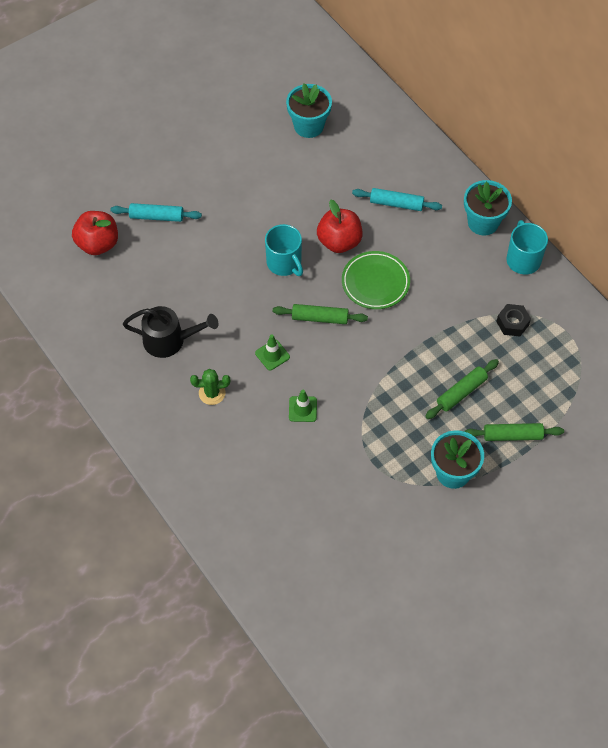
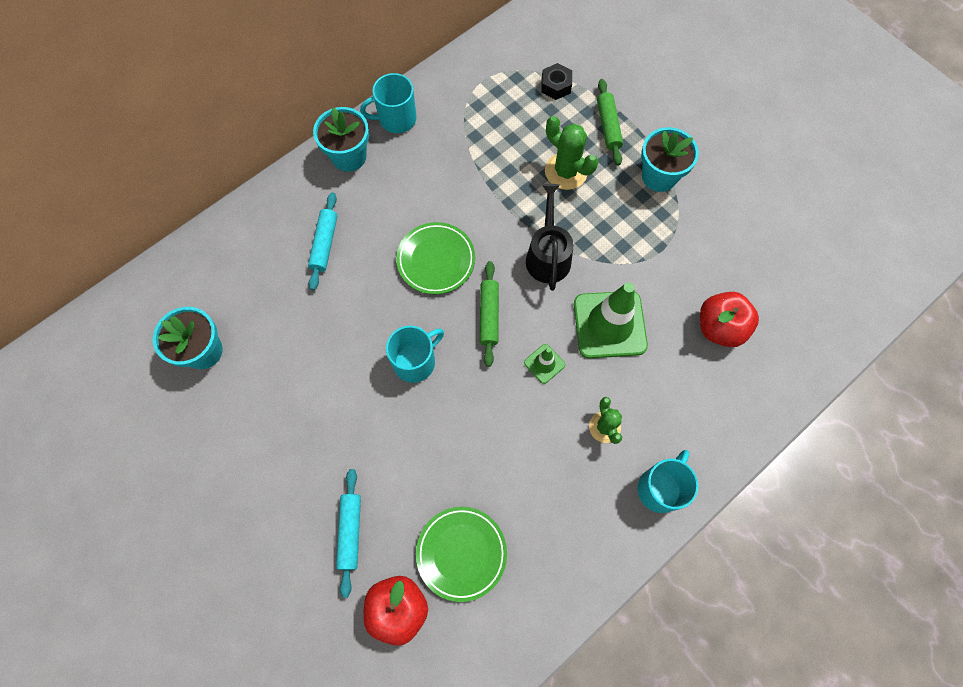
camera: 95 degrees left, 10 degrees up
black watering can [123,306,218,358] -> black watering can moved to [526,184,574,291]
green traffic cone [289,390,317,422] -> green traffic cone [574,282,648,358], size x2.16
red apple [317,200,363,253] -> red apple moved to [700,292,759,347]
green rolling pin [425,359,499,419] -> green cactus [545,116,598,190]
black nut [496,304,531,337] -> black nut moved to [541,63,572,100]
none -> green plate [416,507,507,602]
none -> turquoise mug [638,450,698,513]

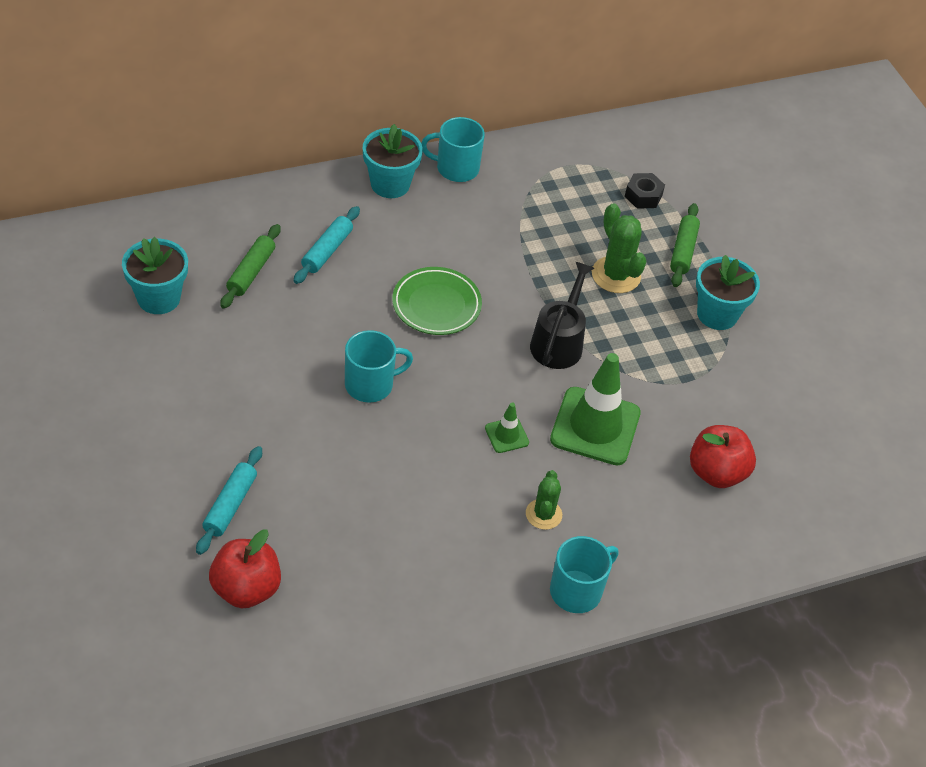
camera: 15 degrees right, 20 degrees down
green plate [416,507,507,602] -> none
green rolling pin [480,261,499,367] -> green rolling pin moved to [220,224,281,309]

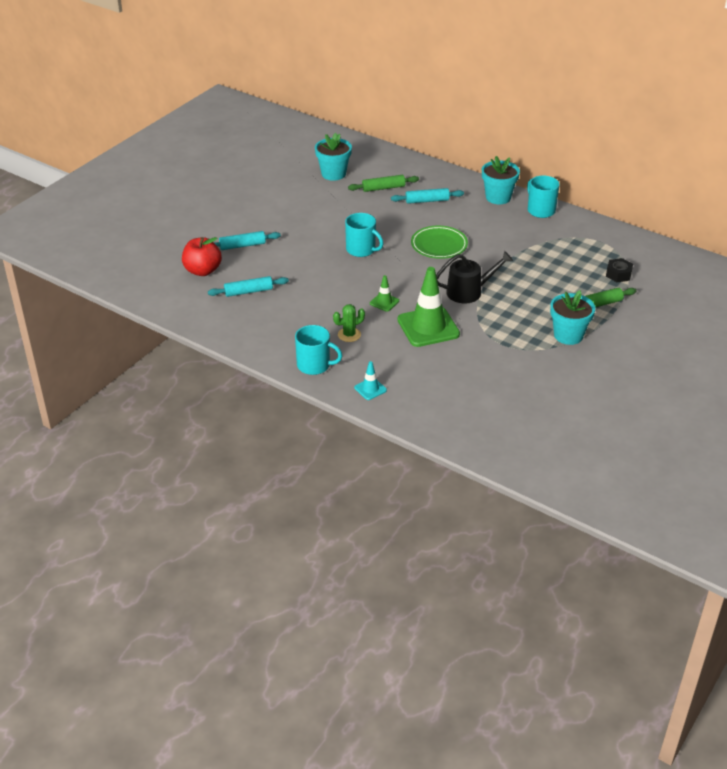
camera: 60 degrees right, 10 degrees down
green cactus [592,203,646,293] -> none
red apple [690,425,756,488] -> none
none -> turquoise rolling pin [208,276,289,297]
none -> turquoise traffic cone [354,361,387,400]

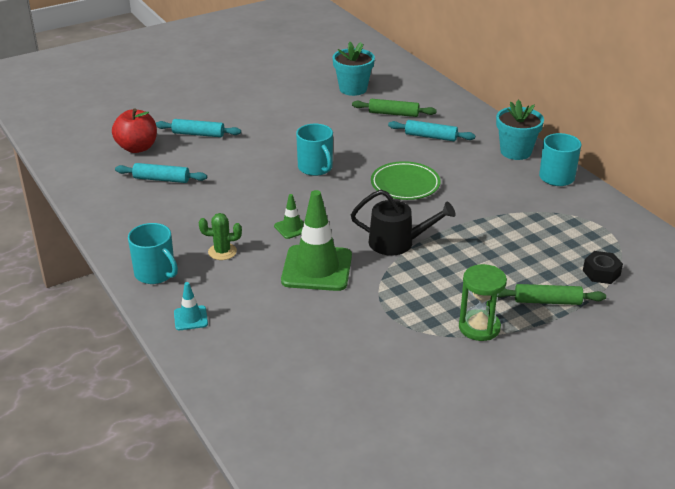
camera: 25 degrees right, 5 degrees down
turquoise flower pot [550,290,595,345] -> green hourglass [459,264,507,341]

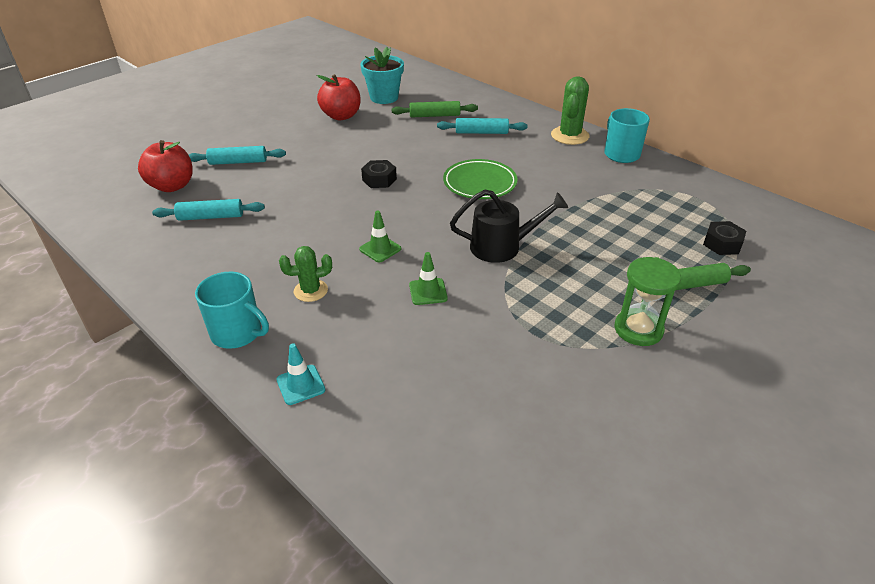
camera: 15 degrees left, 5 degrees up
green traffic cone [281,190,352,291] -> green traffic cone [409,252,448,305], size x0.46
turquoise mug [296,124,333,176] -> black nut [361,160,397,188]
turquoise flower pot [496,99,544,160] -> green cactus [551,76,589,145]
none -> red apple [317,74,361,120]

